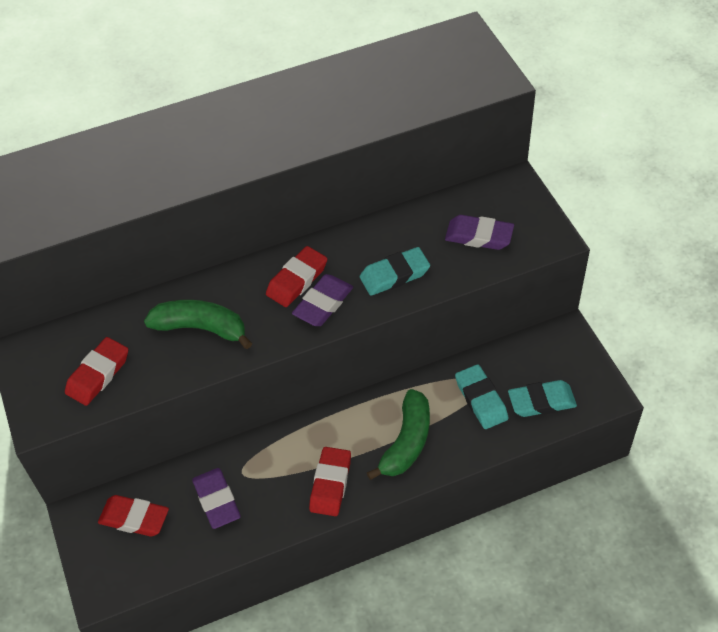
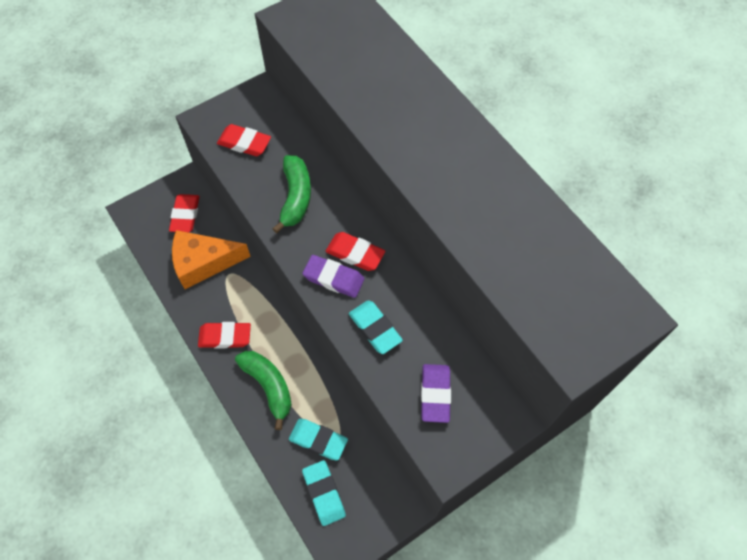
camera: 75 degrees right, 10 degrees up
purple eraser [192,468,241,529] -> orange cheese [172,230,251,289]
green banana [367,389,430,480] -> green banana turned 135 degrees counterclockwise [235,351,292,430]
turquoise eraser [455,364,509,429] -> turquoise eraser turned 60 degrees clockwise [289,419,348,461]

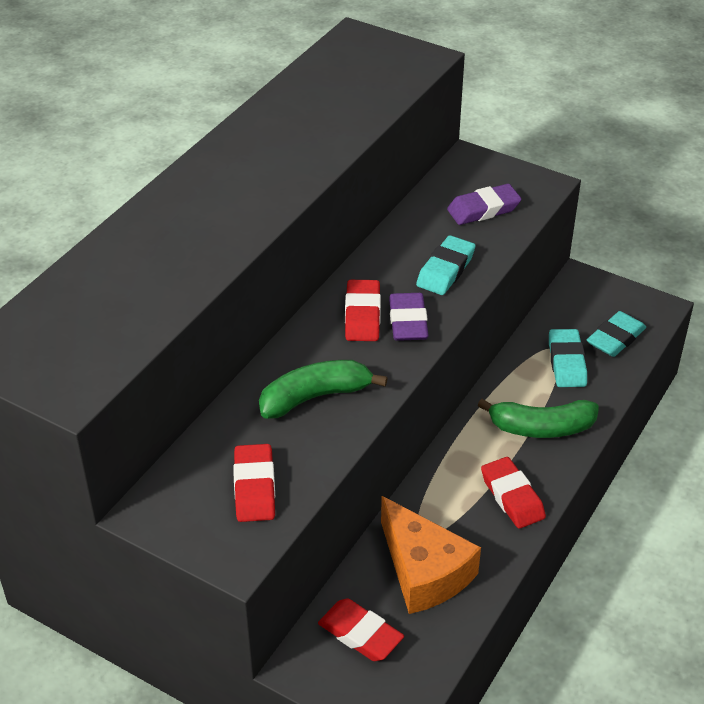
camera: 115 degrees left, 20 degrees down
red eraser [169,194,199,233] -> red eraser turned 60 degrees clockwise [318,598,404,661]
green banana [235,351,292,430] -> green banana turned 120 degrees counterclockwise [478,399,599,438]

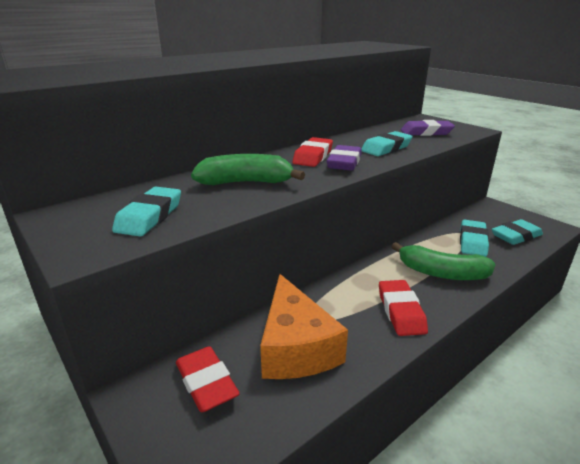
camera: 20 degrees right, 15 degrees down
red eraser [233,444,275,522] -> turquoise eraser [112,187,181,236]

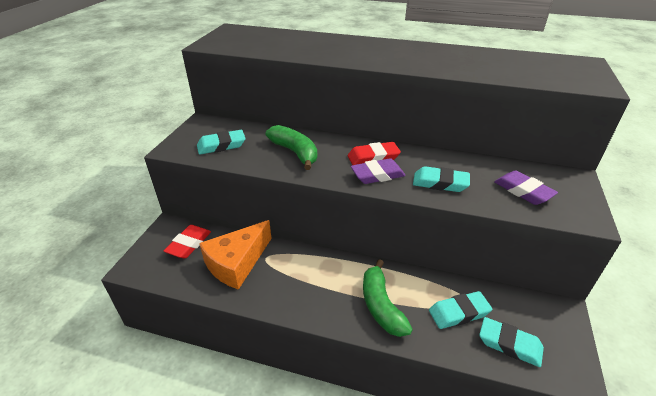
camera: 55 degrees right, 10 degrees up
red eraser [379,280,428,336] -> none

